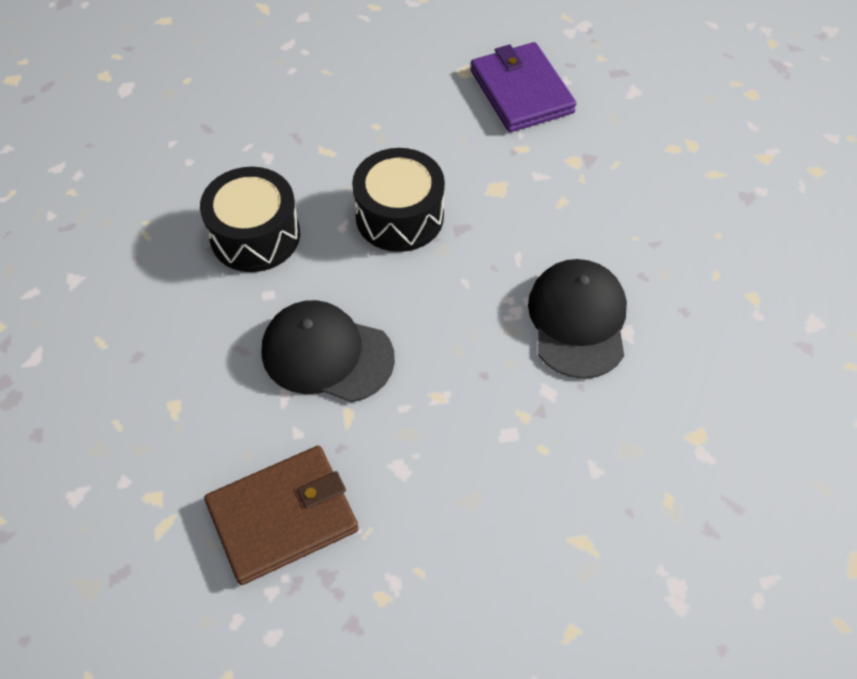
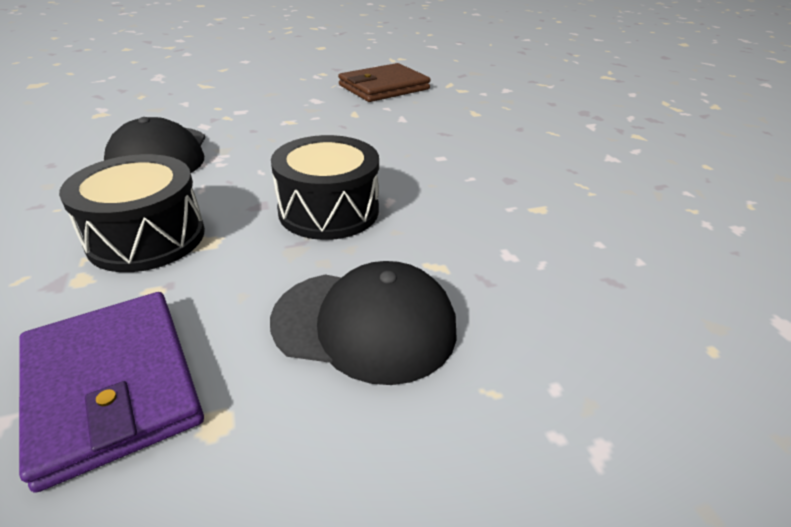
camera: 170 degrees right, 20 degrees down
black drum [200,167,300,272] -> black drum moved to [59,154,205,272]
black cap [262,300,395,402] -> black cap moved to [270,261,457,385]

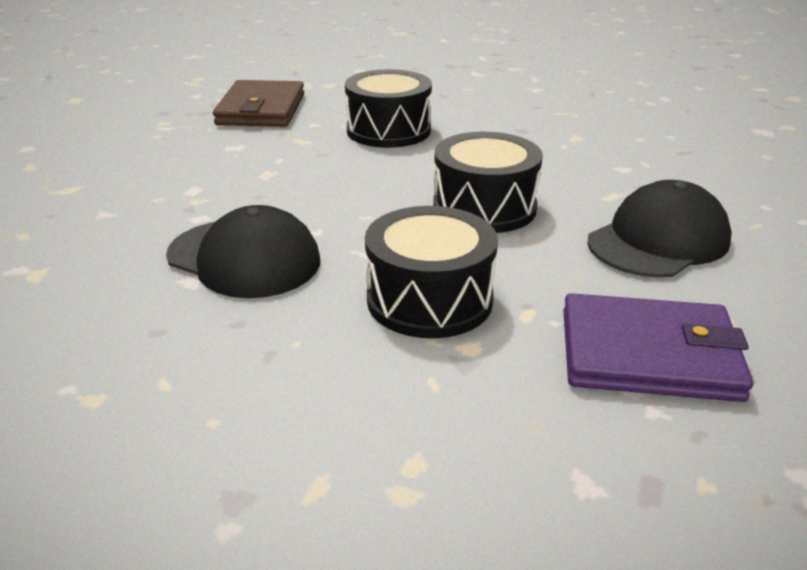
camera: 50 degrees left, 5 degrees down
none -> black drum [345,69,432,148]

